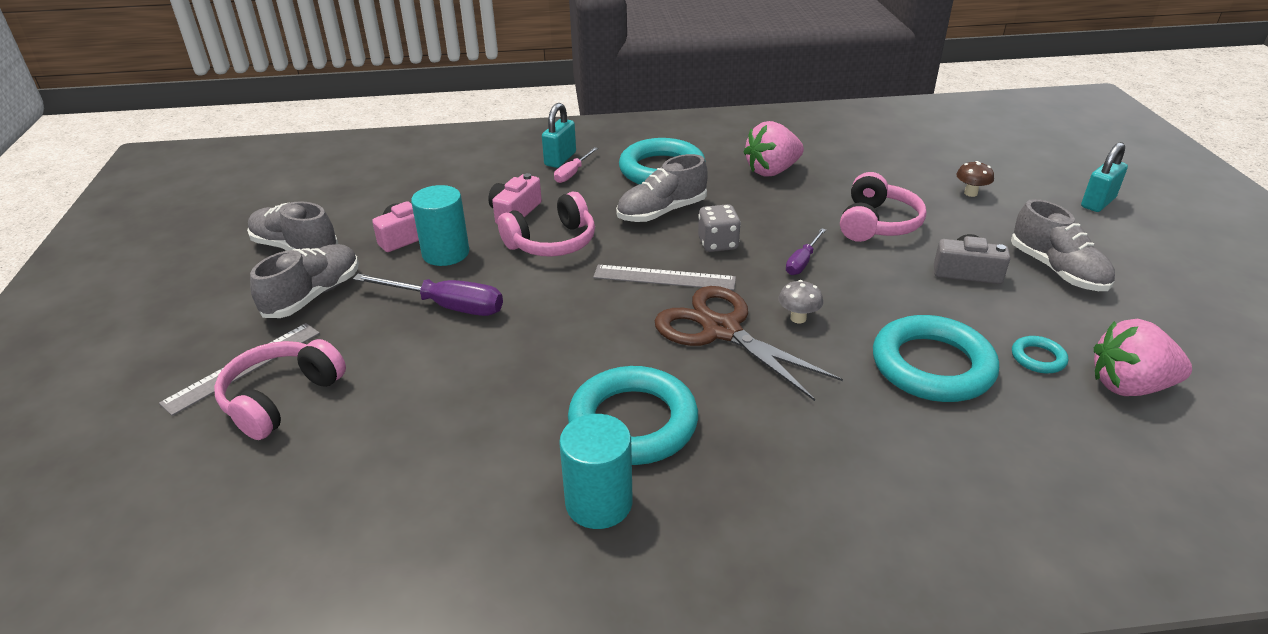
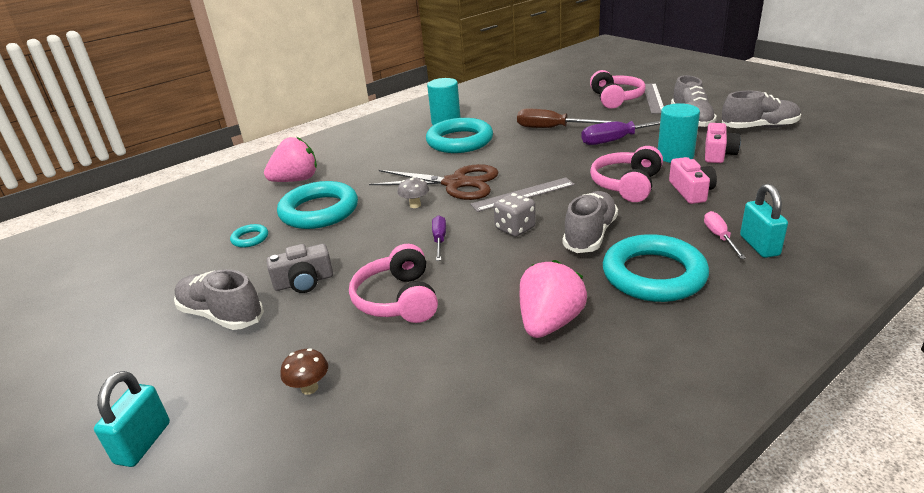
camera: 150 degrees right, 5 degrees down
pink strawberry [1094,319,1192,396] -> pink strawberry moved to [264,137,317,182]
none -> brown screwdriver [517,109,617,128]

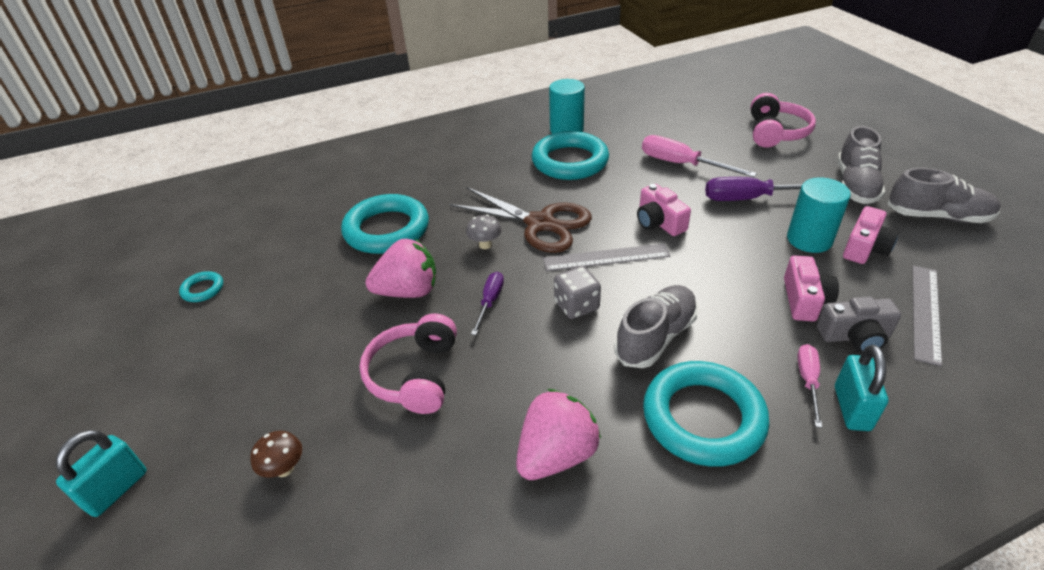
camera: 15 degrees right, 10 degrees up
grey shoe [174,269,264,330] -> none
turquoise ring [230,224,268,248] -> turquoise ring moved to [179,271,223,302]
pink strawberry [264,137,317,182] -> pink strawberry moved to [365,239,436,298]
grey camera [266,244,333,293] -> grey camera moved to [817,296,901,353]
brown screwdriver [517,109,617,128] -> pink screwdriver [642,135,757,177]
pink headphones [590,146,663,202] -> none
grey ruler [645,83,664,114] -> grey ruler moved to [912,265,942,366]
none -> pink camera [637,184,691,236]

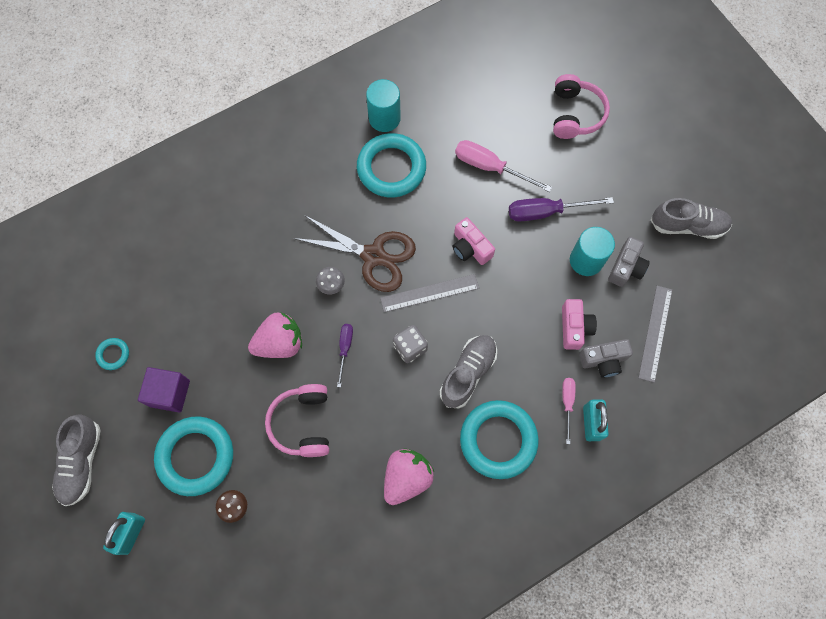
camera: 10 degrees left, 30 degrees up
turquoise ring [341,194,429,254] -> turquoise ring moved to [154,416,233,496]
grey shoe [837,126,885,204] -> grey shoe moved to [52,414,101,506]
pink camera [843,206,899,264] -> grey camera [608,237,650,287]
none -> purple cube [138,367,190,413]

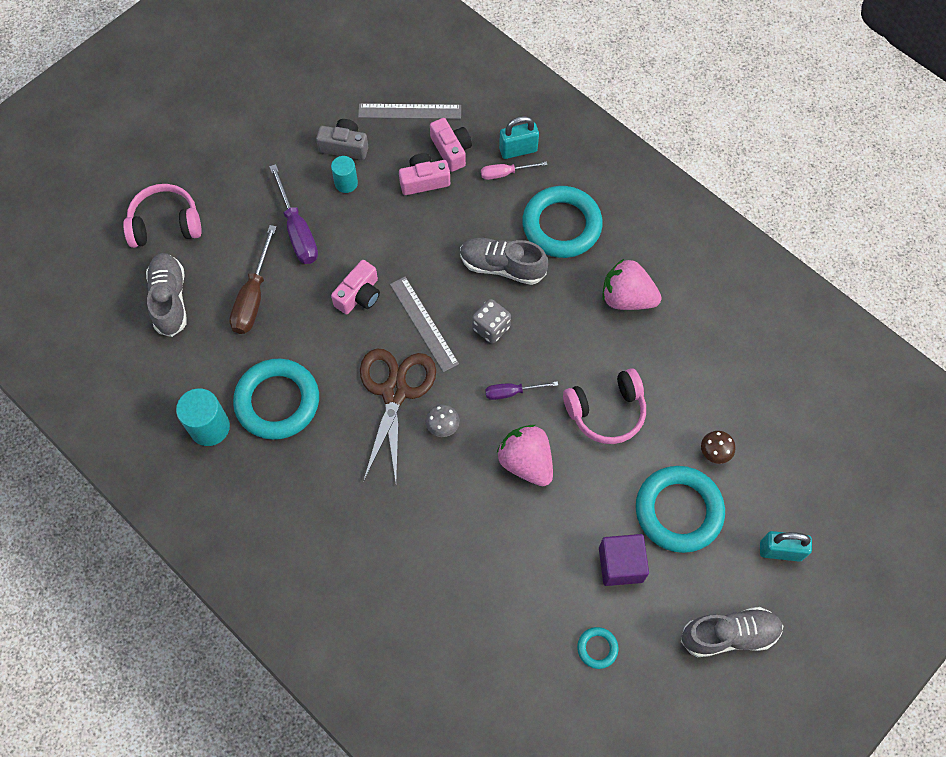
camera: 105 degrees left, 5 degrees down
pink screwdriver [455,140,552,192] -> brown screwdriver [229,225,277,334]
turquoise cylinder [570,227,615,276] -> turquoise cylinder [331,156,358,193], size x0.63
grey camera [579,339,633,378] -> pink camera [430,118,472,172]
grey shoe [651,198,732,239] -> grey shoe moved to [146,253,187,337]

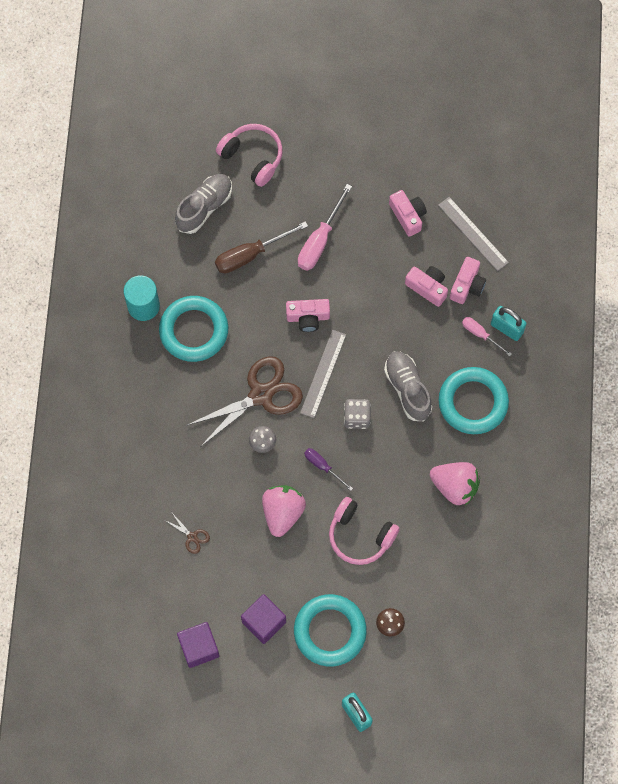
camera: 50 degrees right, 5 degrees up
purple screwdriver [269,164,318,264] -> pink screwdriver [298,184,352,271]
grey camera [316,119,368,160] -> pink camera [389,190,427,237]
turquoise cylinder [331,156,358,193] -> none
turquoise ring [577,627,618,669] -> purple cube [177,622,219,668]
pink strawberry [602,258,662,310] -> pink strawberry turned 135 degrees clockwise [430,462,480,506]
grey shoe [681,607,783,657] -> none
none -> brown scissors [165,513,210,554]

